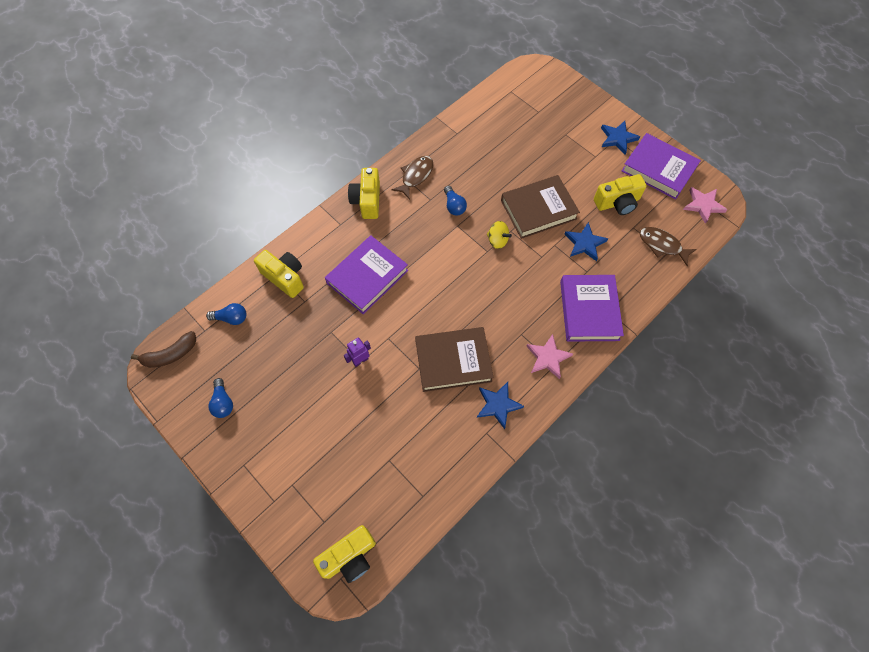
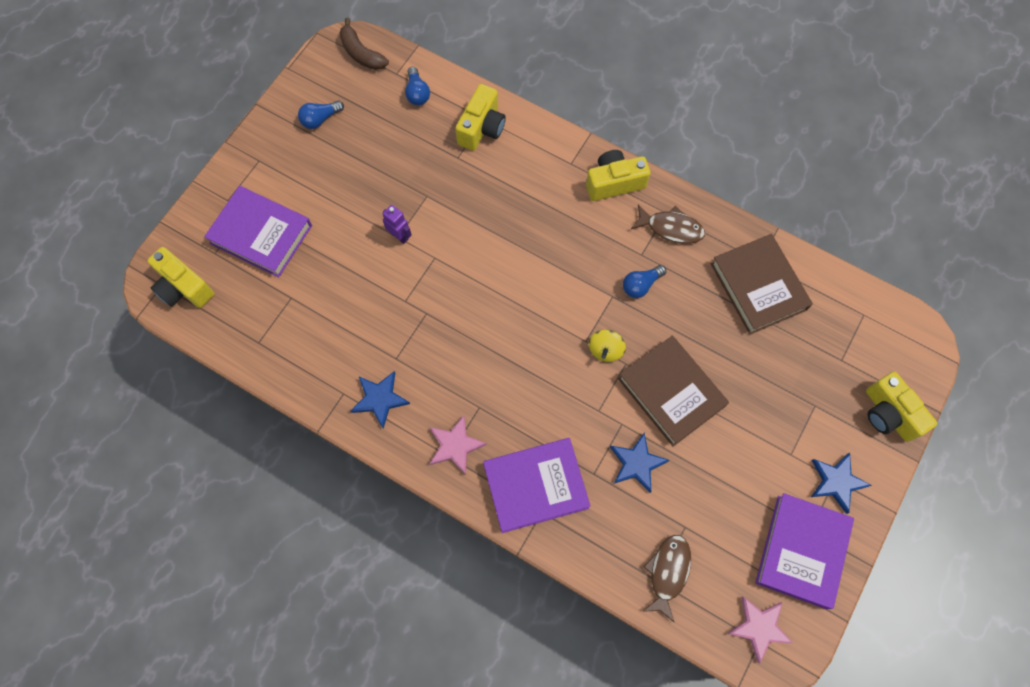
camera: 75 degrees right, 5 degrees up
purple book [325,235,408,314] -> purple book moved to [204,186,312,277]
brown book [415,327,494,392] -> brown book moved to [711,234,813,335]
yellow camera [594,174,647,215] -> yellow camera moved to [866,372,937,442]

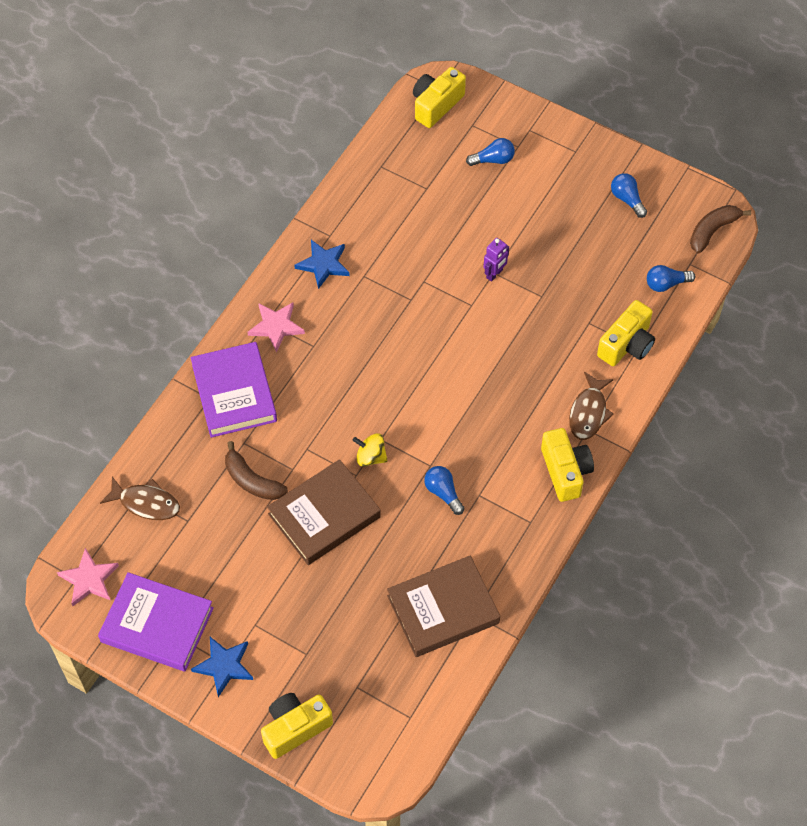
camera: 90 degrees right, 10 degrees down
purple book [204,186,312,277] -> blue light bulb [466,138,515,166]
yellow camera [455,84,506,151] -> yellow camera turned 75 degrees counterclockwise [597,300,655,366]
blue star [610,433,669,493] -> brown banana [225,441,288,500]
brown fish [631,204,705,244] -> brown fish moved to [569,372,614,440]

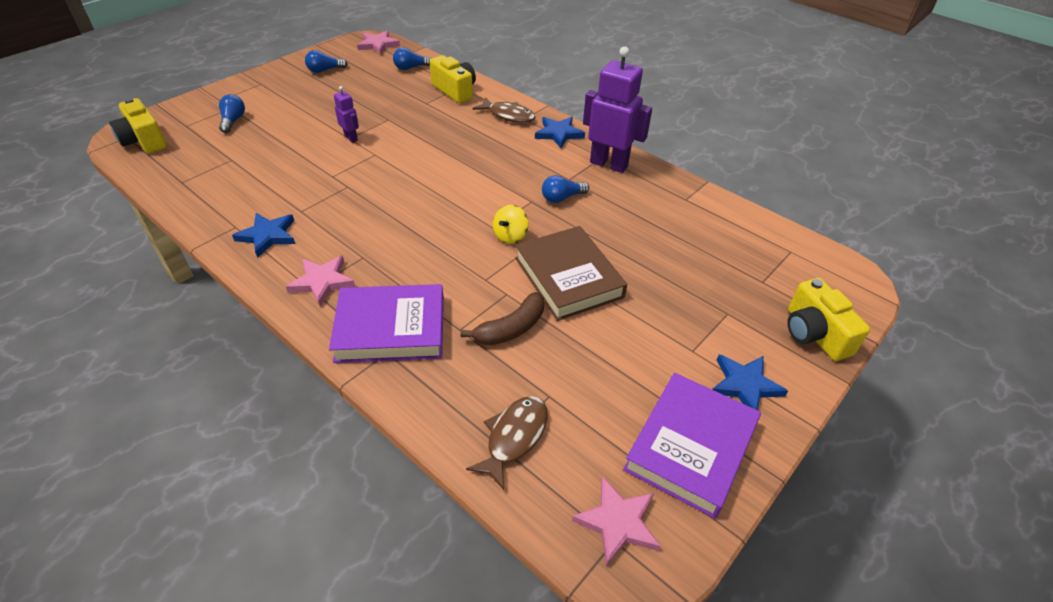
camera: 80 degrees left, 15 degrees down
brown book [387,556,500,657] -> none
yellow camera [541,428,594,502] -> blue star [535,117,585,148]
blue light bulb [647,265,695,292] -> blue light bulb turned 75 degrees clockwise [393,47,432,70]
brown banana [690,205,751,253] -> pink star [357,31,400,55]
none -> purple robot [583,46,652,173]

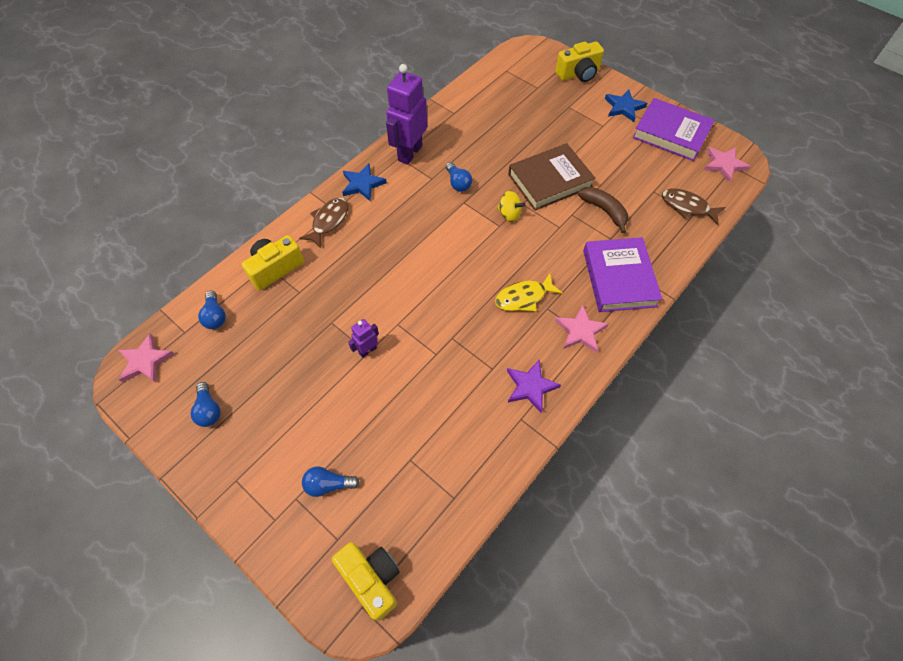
camera: 90 degrees left, 15 degrees up
yellow camera [109,98,167,153] -> yellow camera turned 90 degrees counterclockwise [332,542,400,621]
blue star [232,213,295,258] -> purple star [507,360,561,413]
none -> yellow fish [495,273,563,312]

